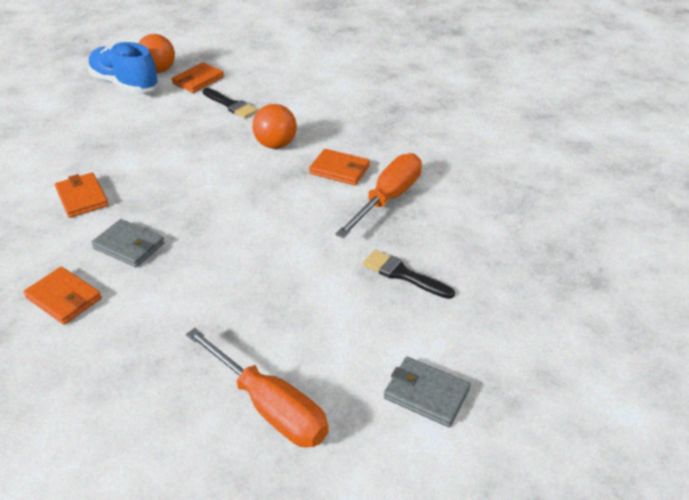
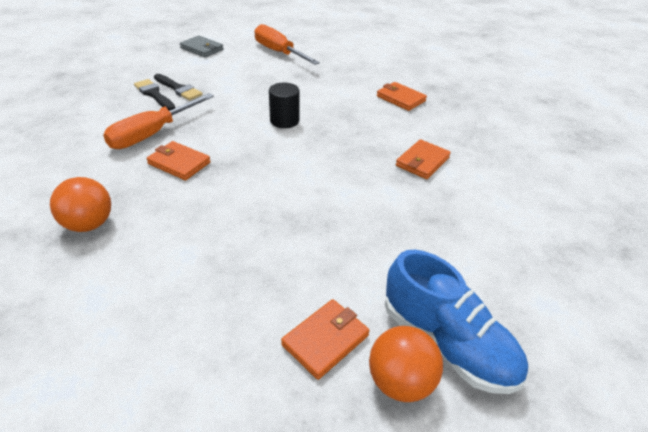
camera: 175 degrees left, 0 degrees up
orange wallet [55,173,108,218] -> orange wallet turned 60 degrees clockwise [396,139,451,179]
grey wallet [91,219,165,267] -> none
black brush [203,88,258,118] -> black brush moved to [134,79,175,111]
orange ball [252,104,297,149] -> orange ball moved to [50,177,111,232]
none -> black cylinder [269,83,299,128]

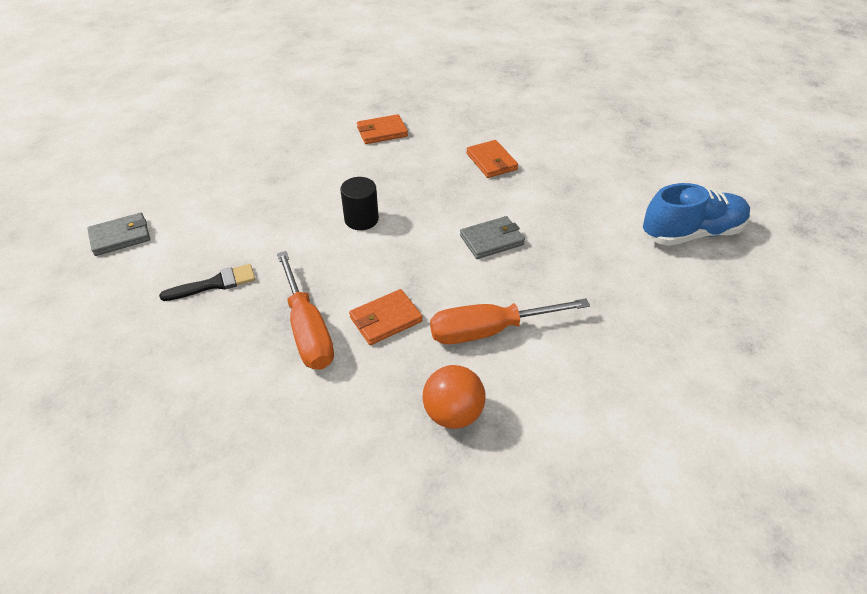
camera: 60 degrees left, 5 degrees up
black brush [134,79,175,111] -> none
orange screwdriver [254,24,320,65] -> orange screwdriver moved to [430,298,590,344]
orange wallet [281,299,370,380] -> none
orange ball [369,326,443,402] -> none
none -> grey wallet [460,216,525,259]

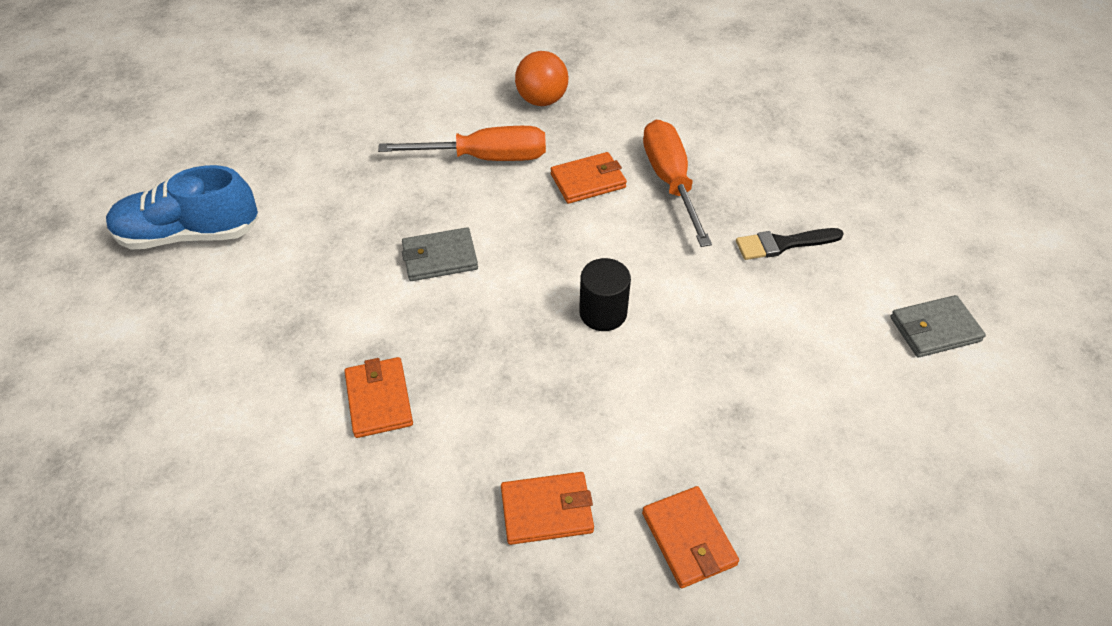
camera: 170 degrees left, 5 degrees up
none -> orange wallet [642,486,739,588]

